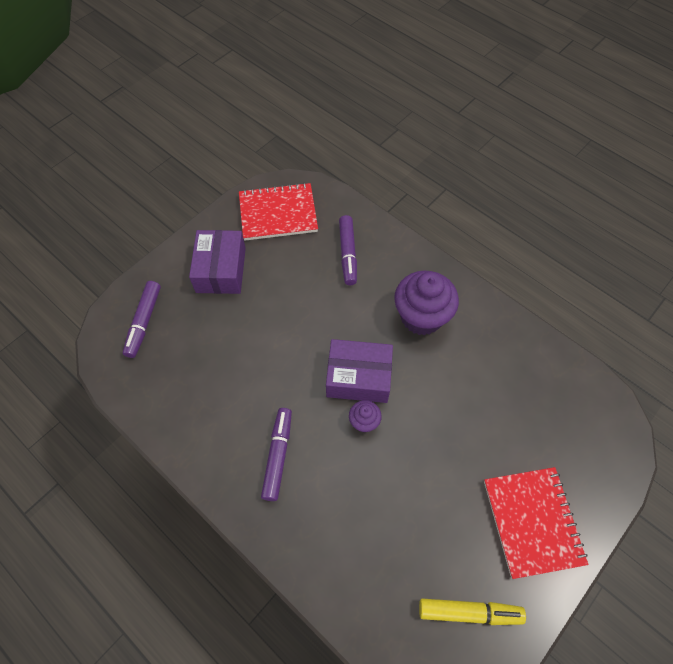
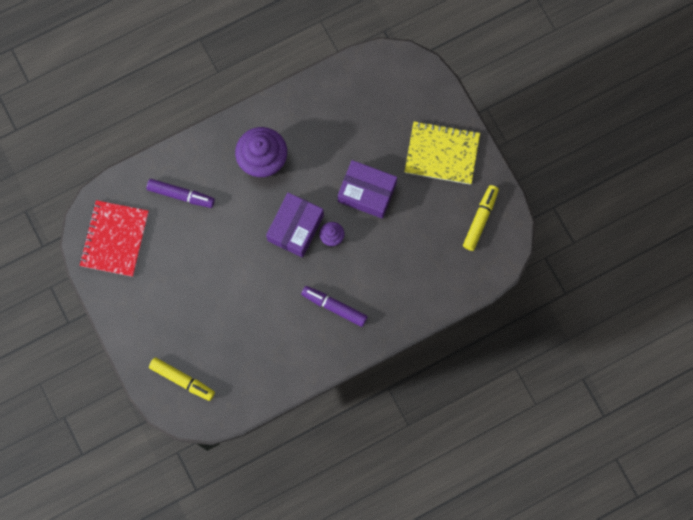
camera: 70 degrees left, 15 degrees up
purple marker [123,281,161,358] -> yellow marker [149,357,215,401]
purple box [189,230,246,294] -> purple box moved to [338,160,397,219]
red notebook [484,467,588,579] -> yellow notebook [404,121,480,185]

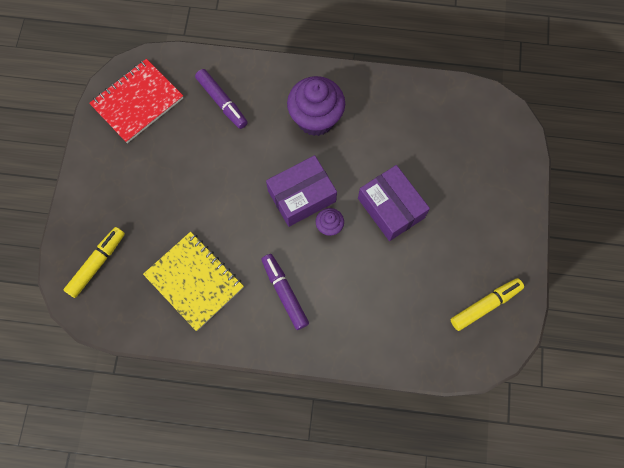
camera: 35 degrees right, 5 degrees down
yellow marker [149,357,215,401] -> yellow marker turned 120 degrees counterclockwise [64,227,125,298]
yellow notebook [404,121,480,185] -> yellow notebook moved to [143,232,244,331]

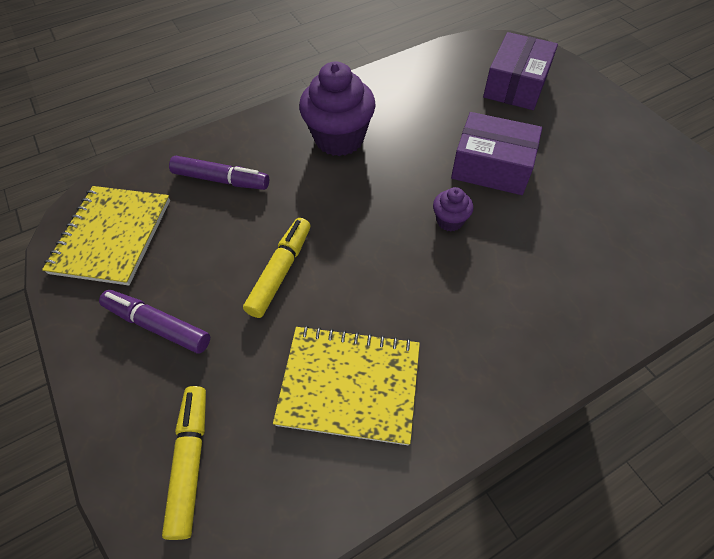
camera: 35 degrees left, 15 degrees down
red notebook [89,59,183,143] -> yellow notebook [42,186,170,285]
purple marker [261,254,309,330] -> purple marker moved to [99,290,210,354]
purple box [266,155,337,227] -> purple box moved to [483,32,558,110]
yellow marker [451,278,524,331] -> yellow marker moved to [243,218,310,318]

